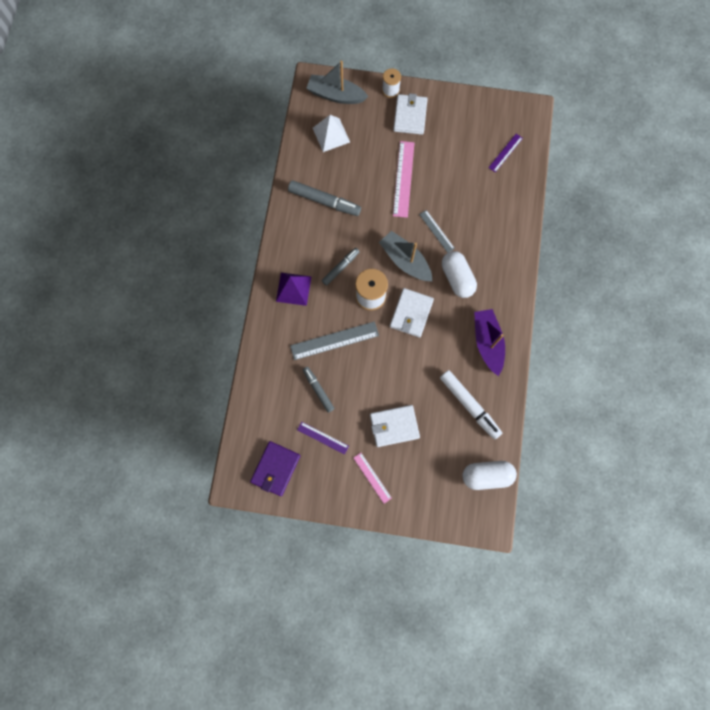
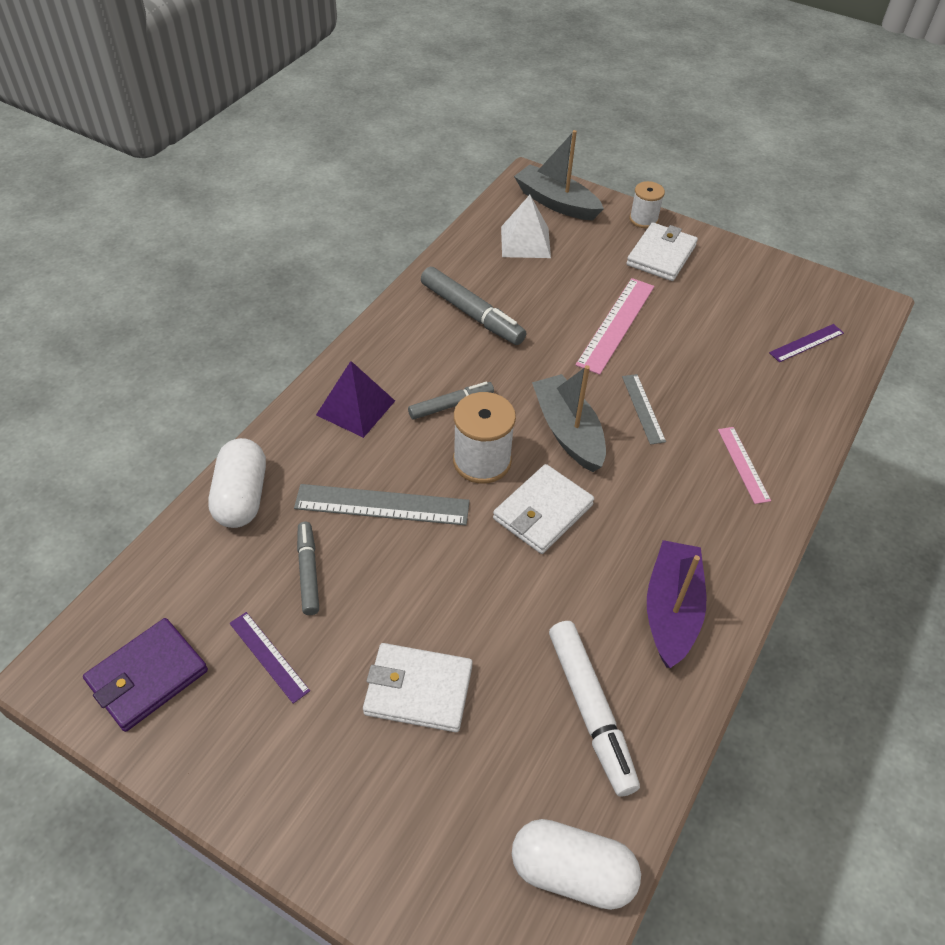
camera: 20 degrees right, 25 degrees down
pink ruler [353,453,392,504] -> pink ruler moved to [718,427,771,504]
white capsule [442,251,477,298] -> white capsule moved to [208,438,266,528]

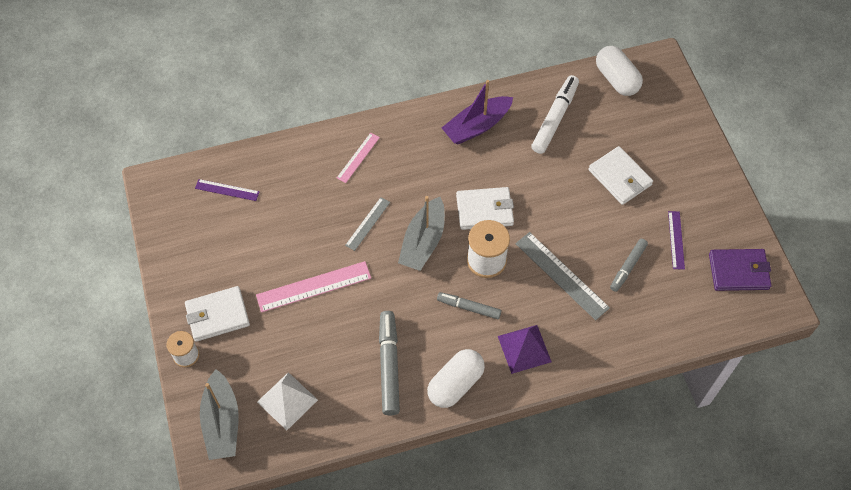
camera: 135 degrees left, 10 degrees up
white capsule [208,438,266,528] -> white capsule moved to [427,349,485,408]

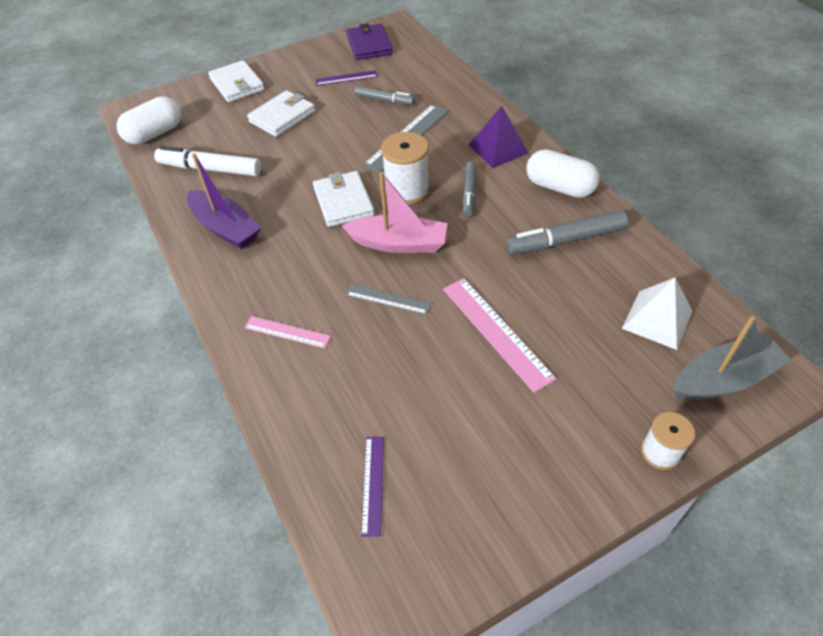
camera: 100 degrees left, 10 degrees down
white wallet [185,286,250,342] -> white wallet moved to [208,60,265,103]
grey boat [398,196,445,271] -> pink boat [342,172,448,253]

